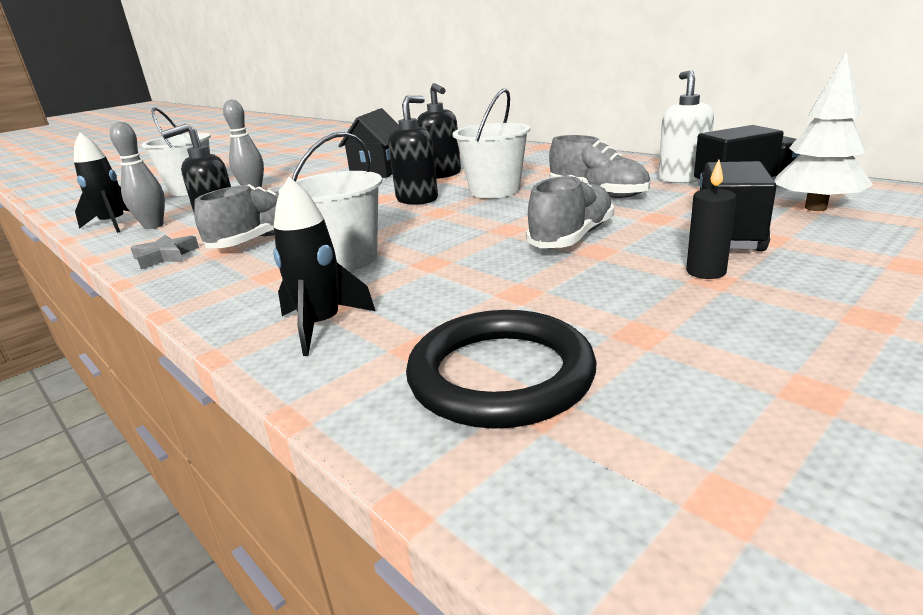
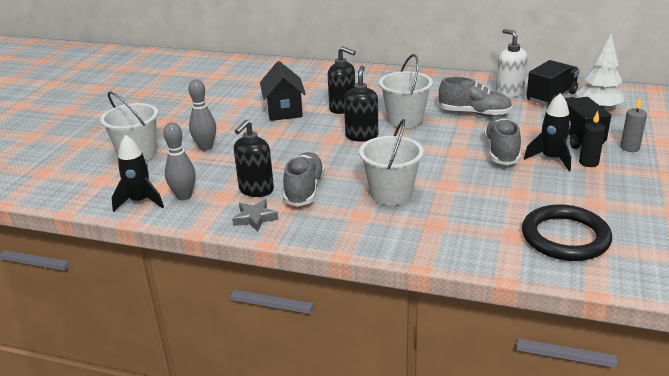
camera: 30 degrees left, 5 degrees up
black rocket [273,177,375,356] -> black rocket moved to [524,93,571,171]
none -> grey candle [620,98,647,152]

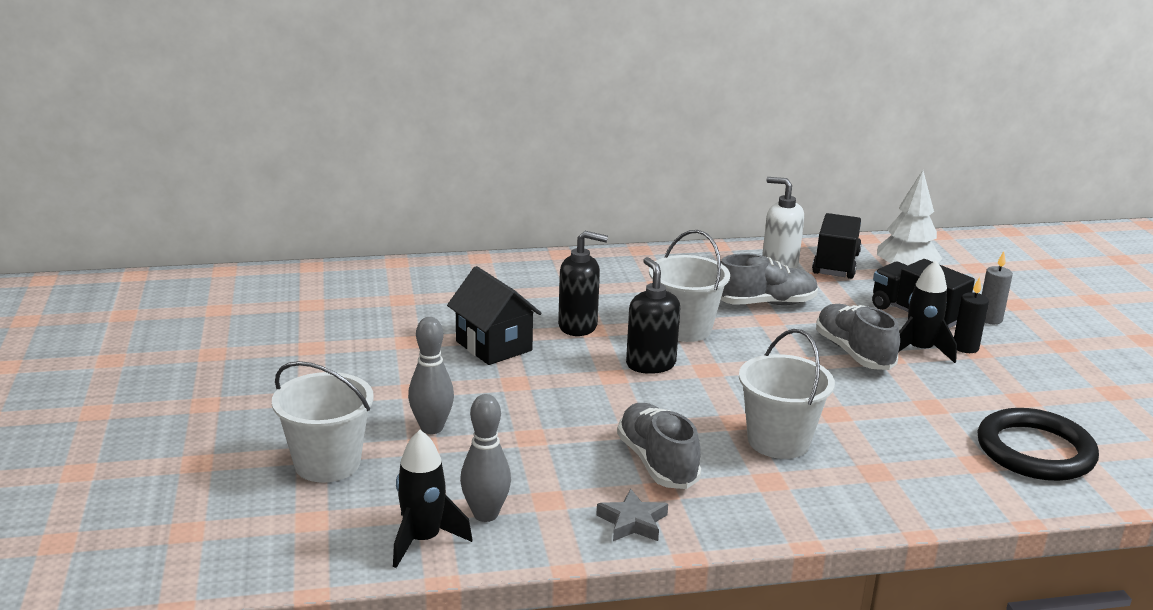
camera: 30 degrees left, 5 degrees down
black soap dispenser [234,120,274,197] -> none

